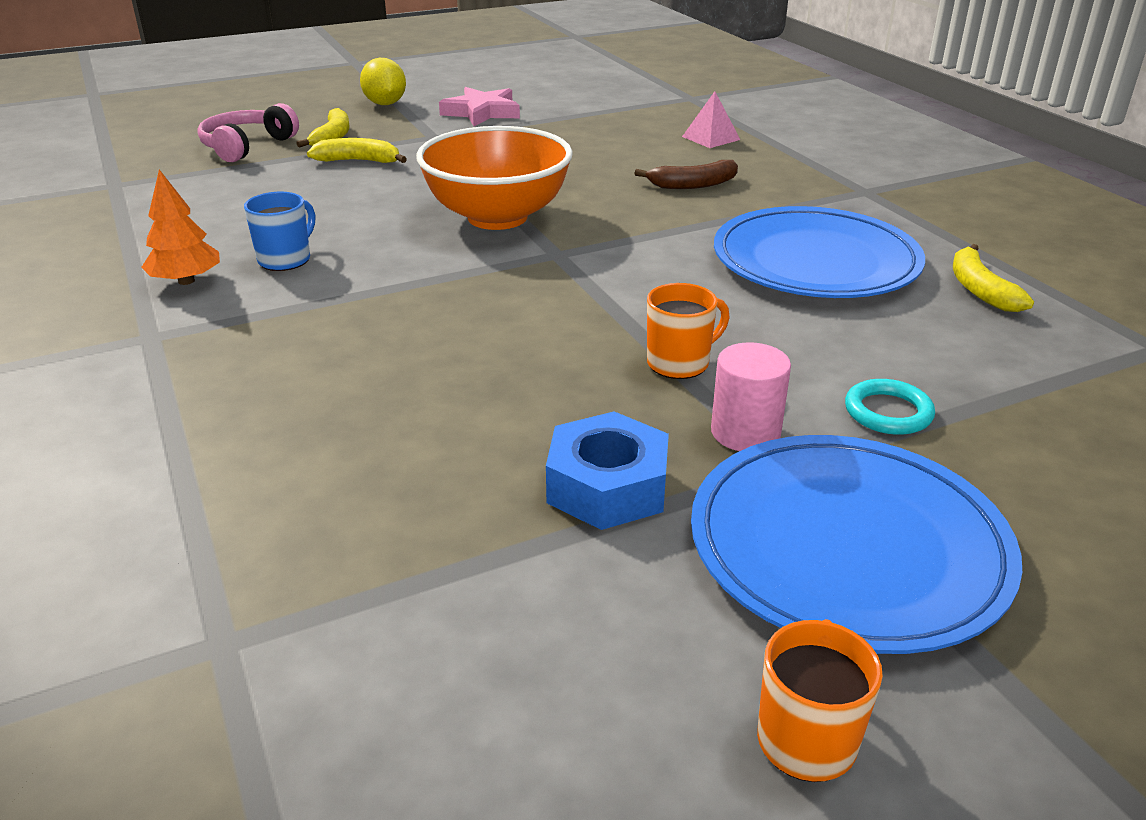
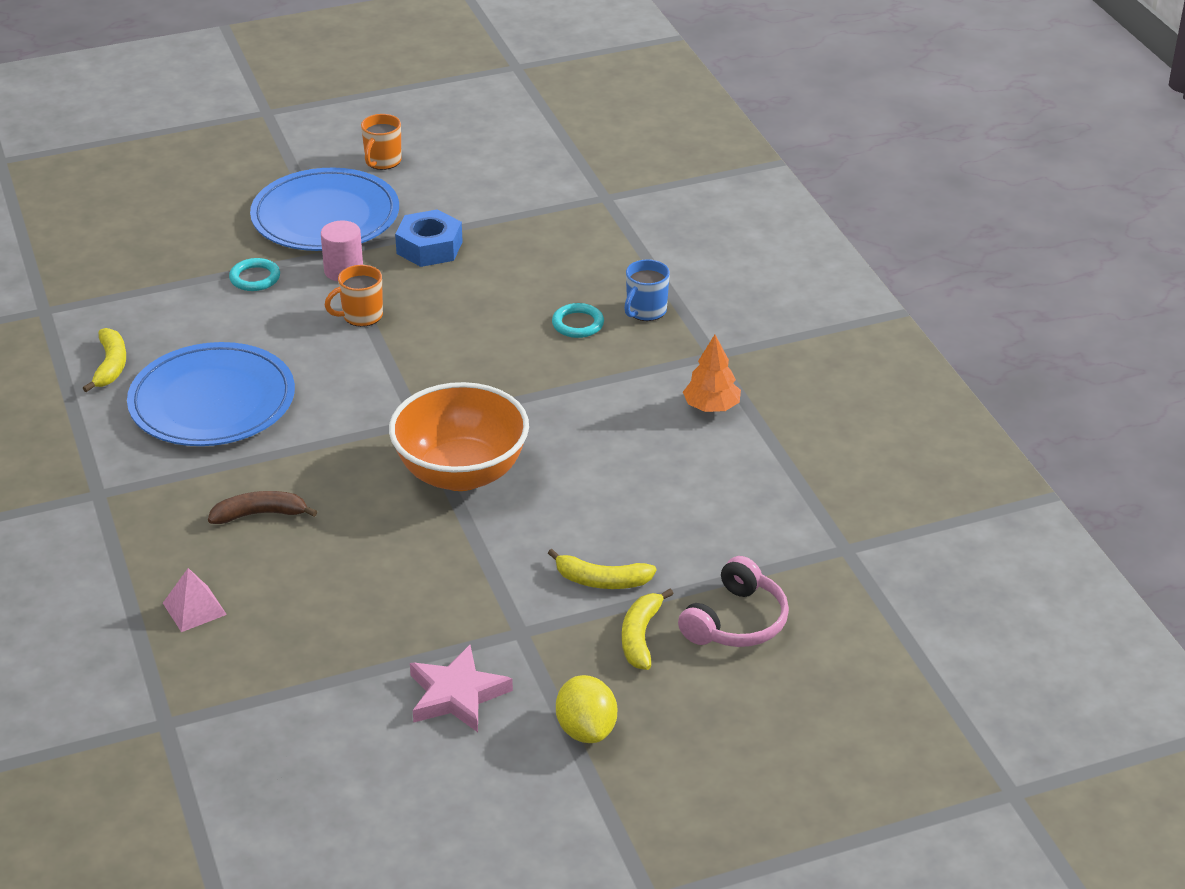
camera: 175 degrees left, 5 degrees up
blue mug [244,192,315,271] -> blue mug moved to [624,259,670,321]
none -> turquoise ring [552,303,604,338]

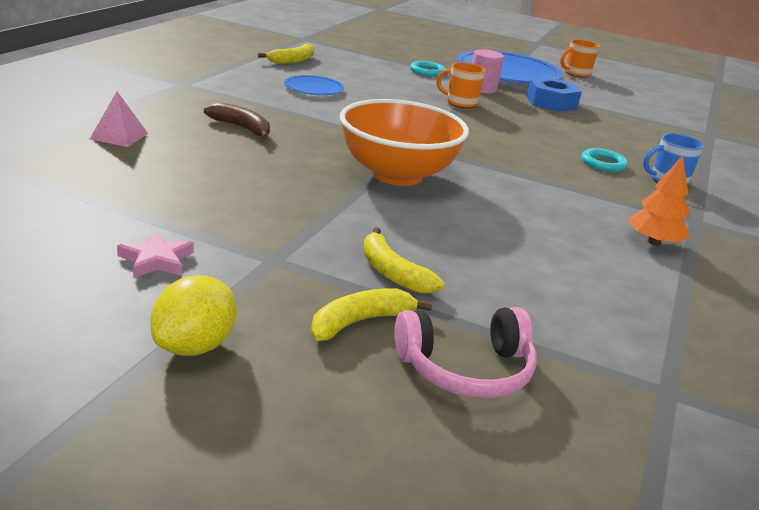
camera: 40 degrees right, 10 degrees down
blue plate [127,342,295,446] -> blue plate [284,75,344,95], size x0.48
pink star [410,645,513,732] -> pink star [117,231,194,278], size x0.65

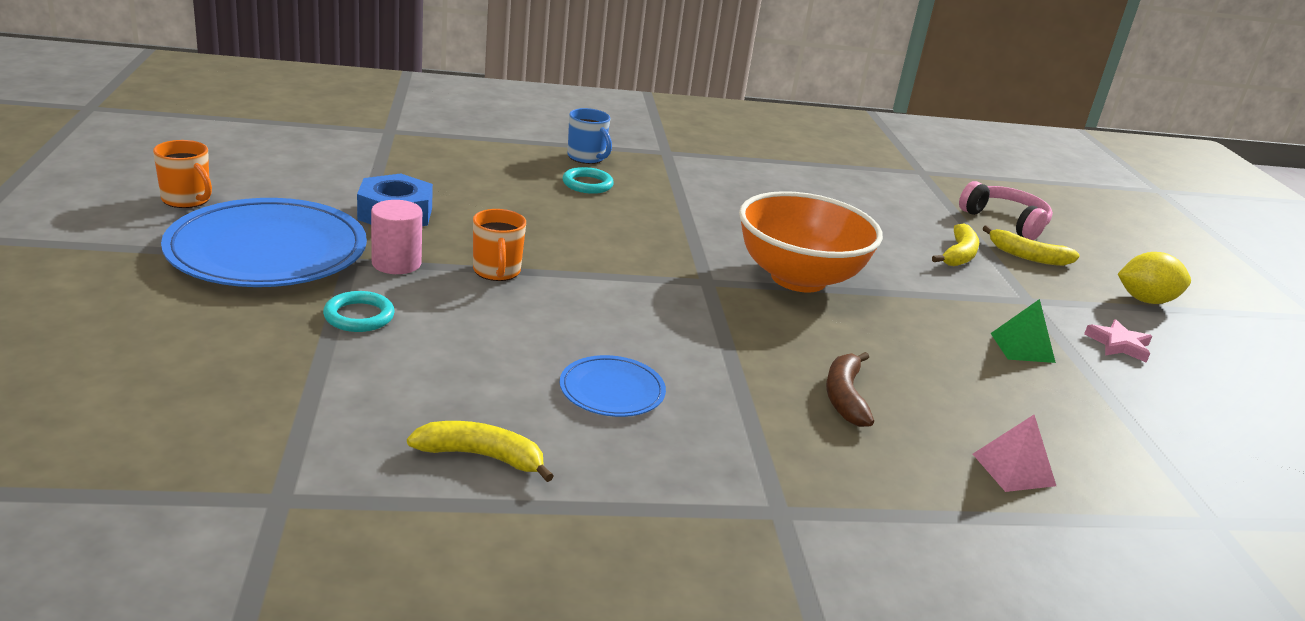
camera: 120 degrees left, 0 degrees up
orange tree [628,155,690,246] -> none
none -> green pyramid [991,299,1056,363]

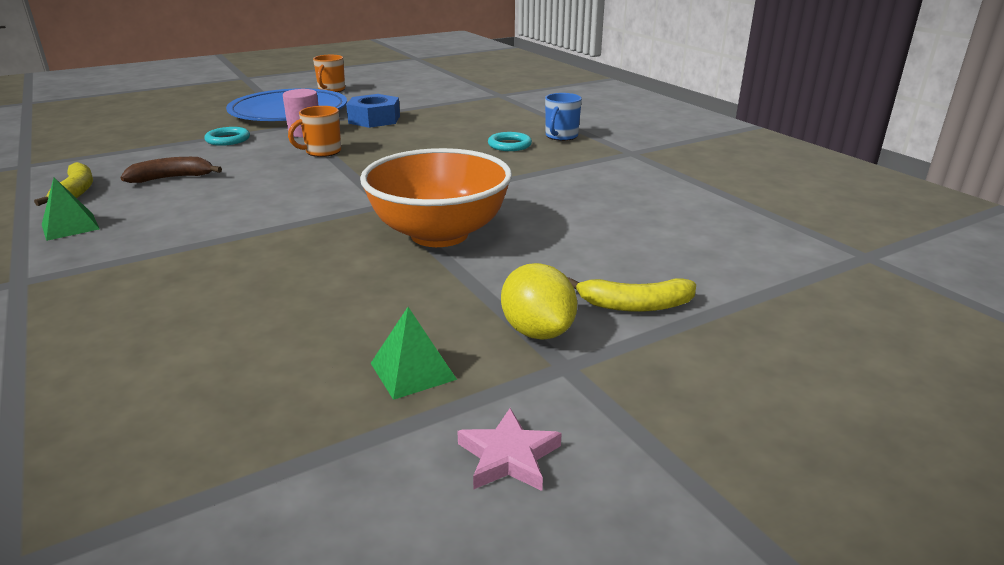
camera: 70 degrees right, 0 degrees up
blue plate [560,355,666,417] -> none
brown banana [826,352,874,427] -> brown banana moved to [120,157,222,183]
pink headphones [959,181,1053,240] -> none
pink pyramid [973,415,1056,492] -> none
yellow banana [983,225,1080,266] -> none
yellow lemon [1118,252,1191,304] -> yellow lemon moved to [501,263,577,340]
none -> green pyramid [42,177,99,241]

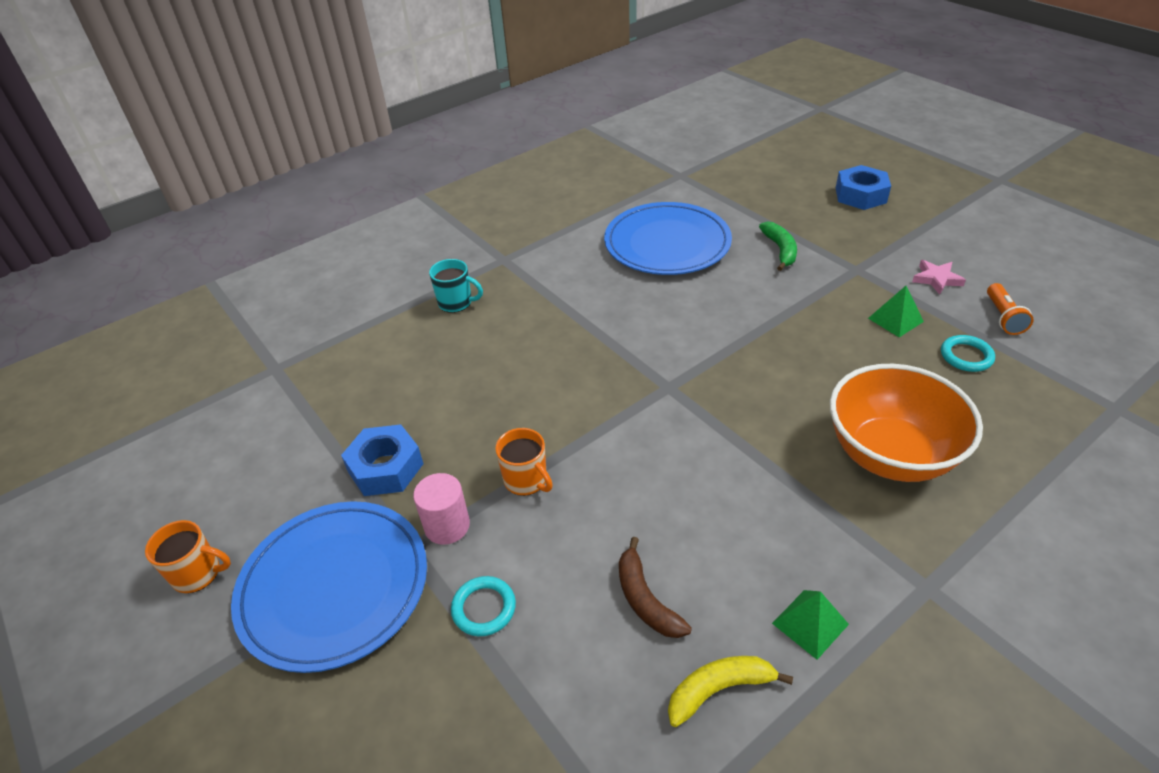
camera: 95 degrees left, 15 degrees up
orange bowl [360,148,512,247] -> orange bowl moved to [830,364,983,482]
turquoise ring [488,132,532,151] -> turquoise ring moved to [941,335,995,372]
yellow lemon [501,263,577,340] -> none
blue mug [545,93,582,141] -> turquoise mug [429,259,483,313]
yellow banana [568,277,696,312] -> green banana [759,222,797,271]
none -> blue plate [604,202,732,275]
none -> blue nut [836,165,891,210]
none -> orange flashlight [987,283,1033,335]

